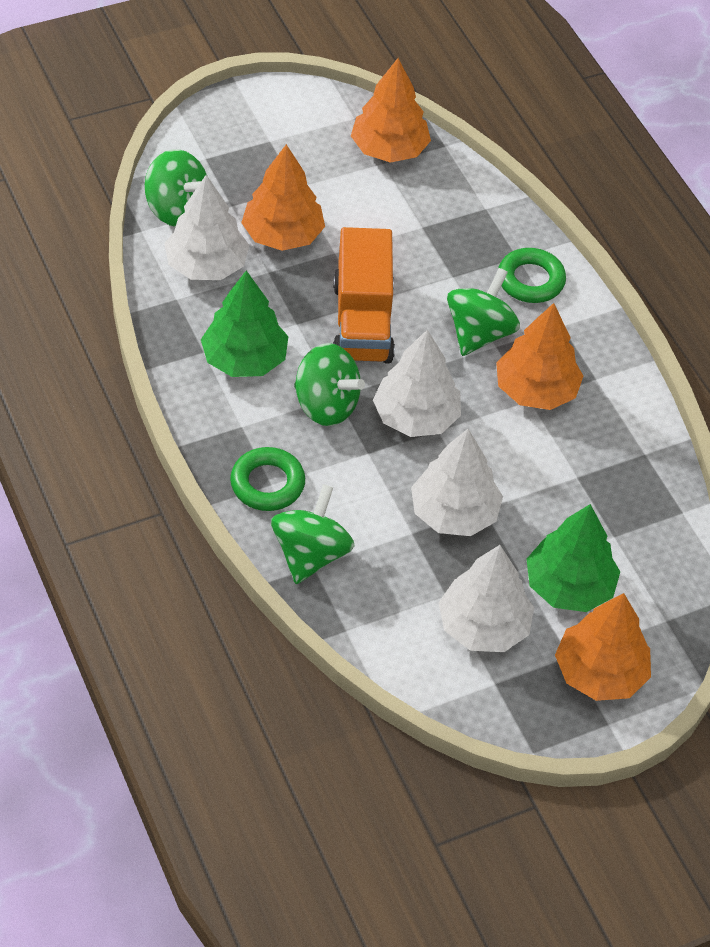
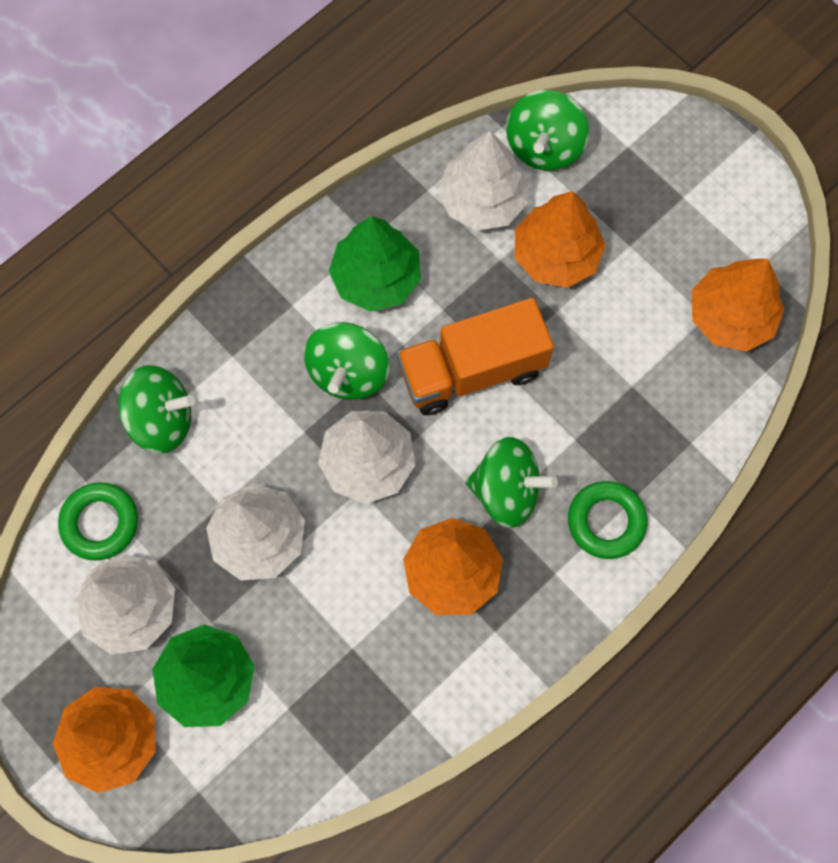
camera: 75 degrees right, 20 degrees up
green ring [230,447,305,511] -> green ring moved to [58,482,138,561]

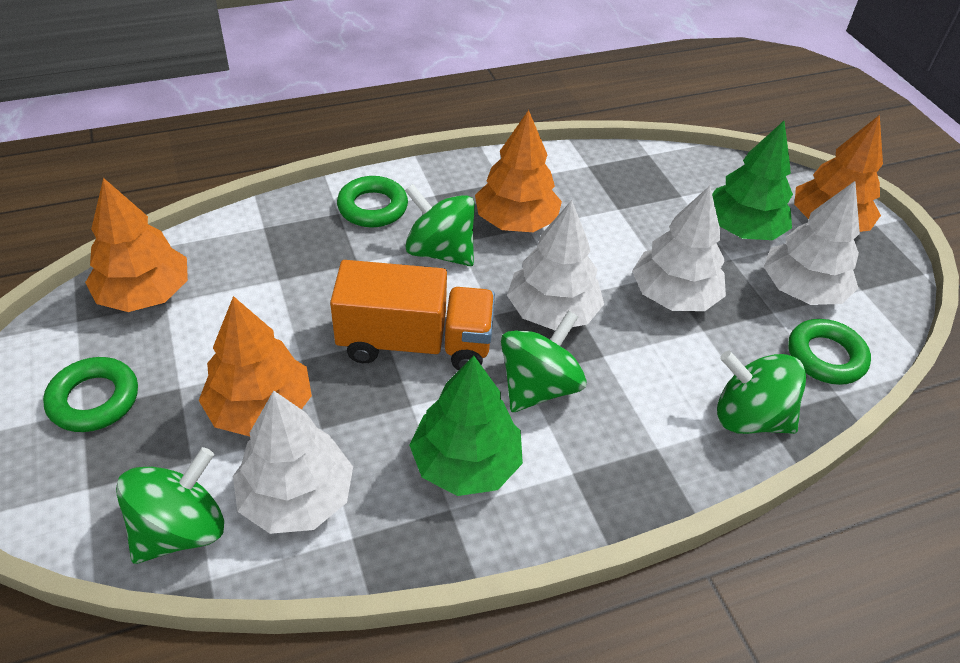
camera: 160 degrees left, 25 degrees down
none -> green ring [43,357,138,432]

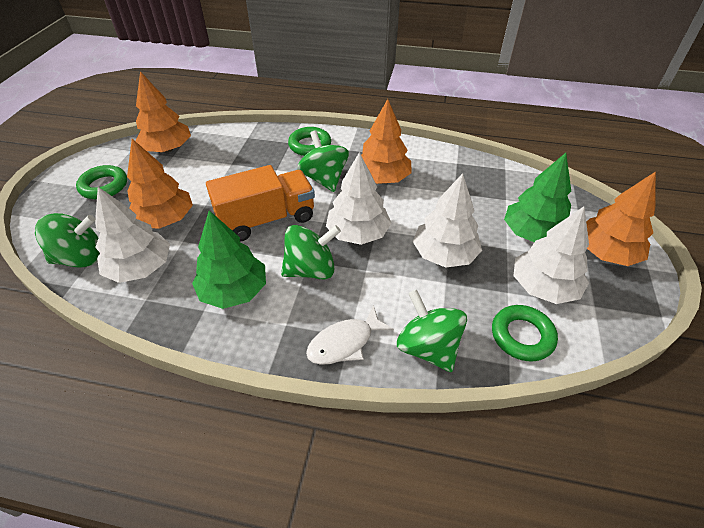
camera: 35 degrees right, 0 degrees up
orange truck [330,260,495,370] -> orange truck turned 60 degrees counterclockwise [206,165,315,241]
none -> white fish [306,305,394,365]

